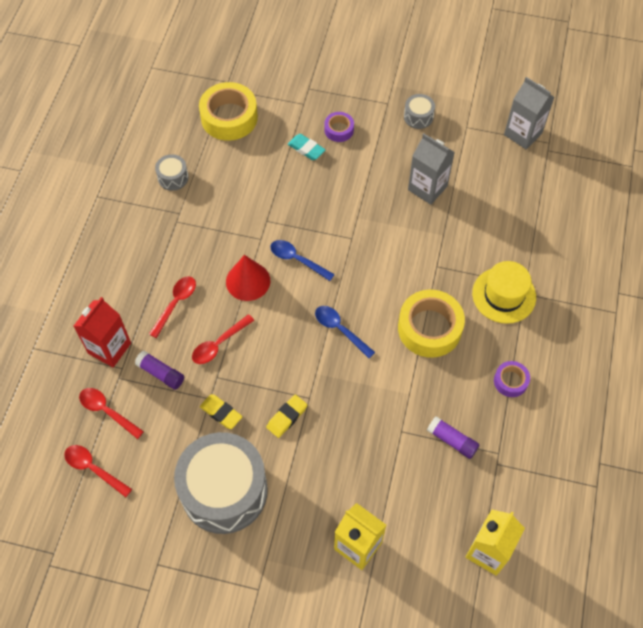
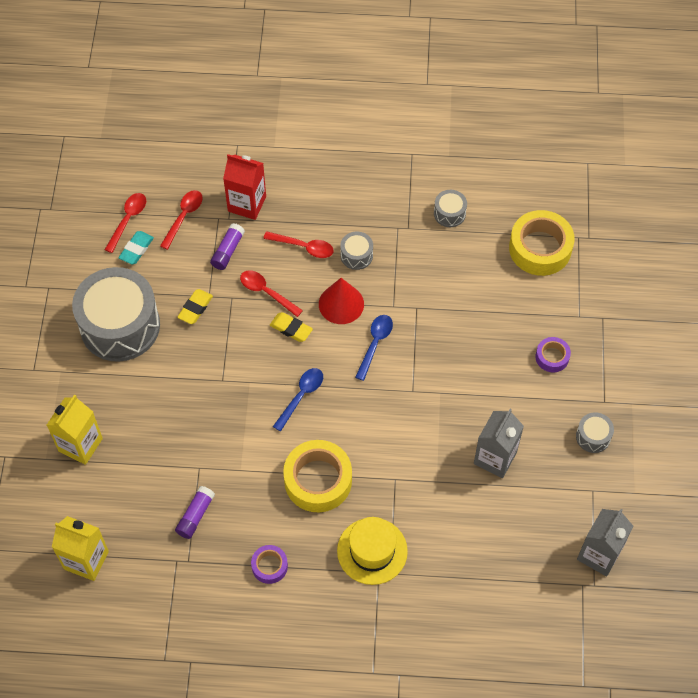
camera: 80 degrees right, 0 degrees up
yellow eraser [266,395,307,438] -> yellow eraser moved to [270,312,313,342]
turquoise eraser [288,134,326,160] -> turquoise eraser moved to [118,231,154,264]
none -> grey drum [340,232,373,270]

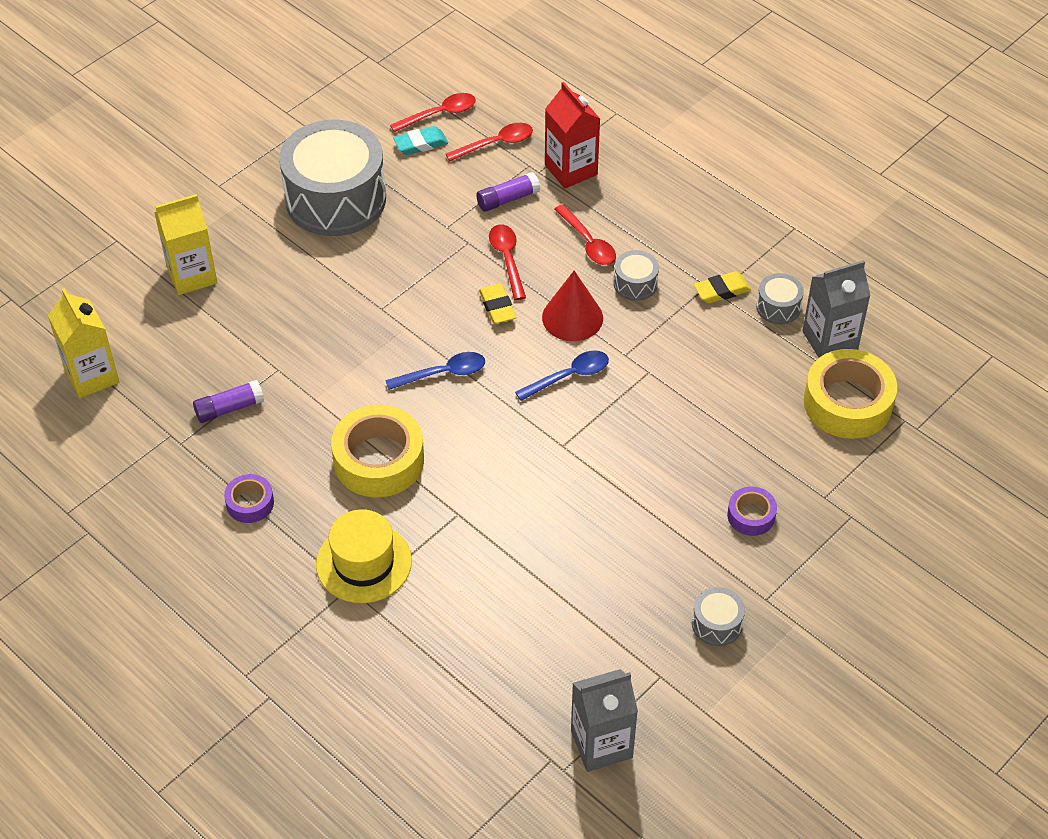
camera: 40 degrees right, 10 degrees down
yellow eraser [177,289,213,324] -> yellow eraser moved to [694,271,751,303]
grey carton [474,409,524,478] -> grey carton moved to [802,260,871,358]

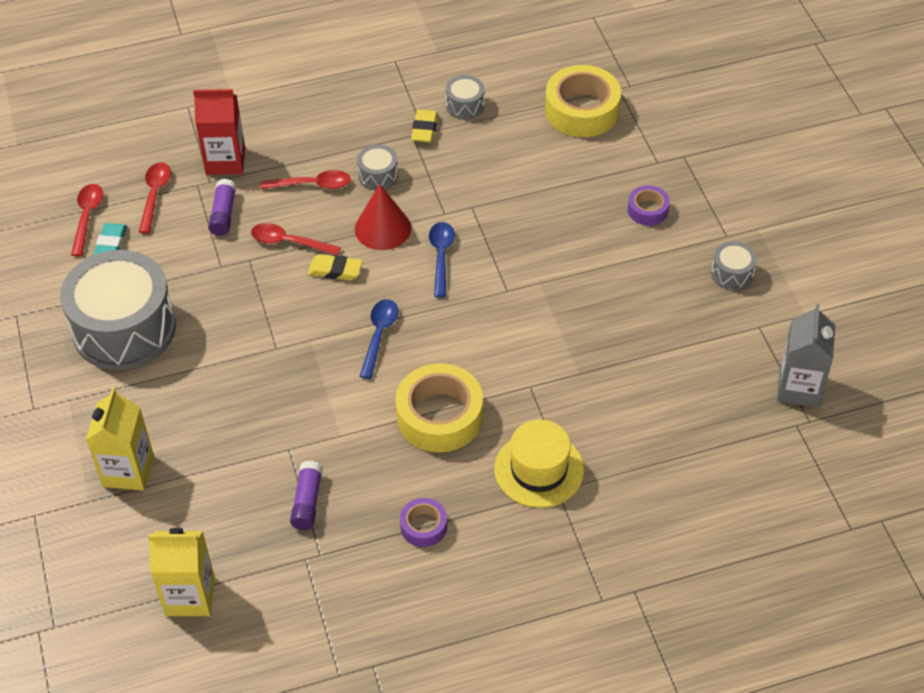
camera: 60 degrees left, 0 degrees up
grey carton [802,260,871,358] -> none

